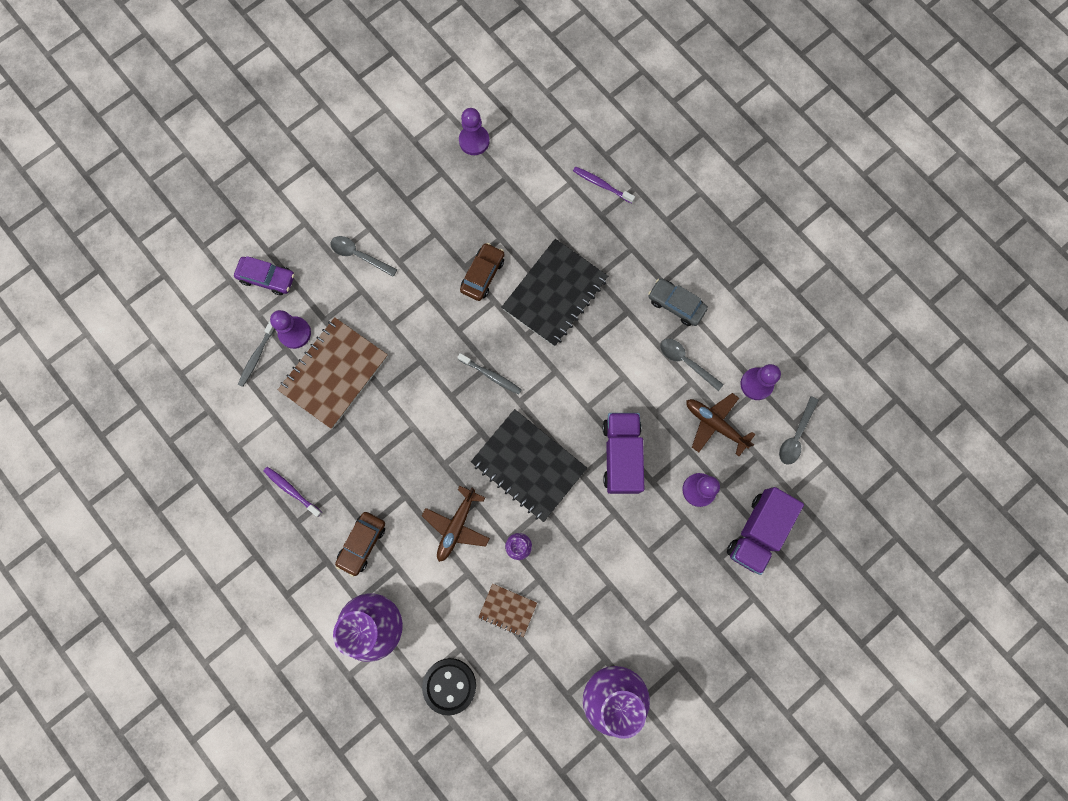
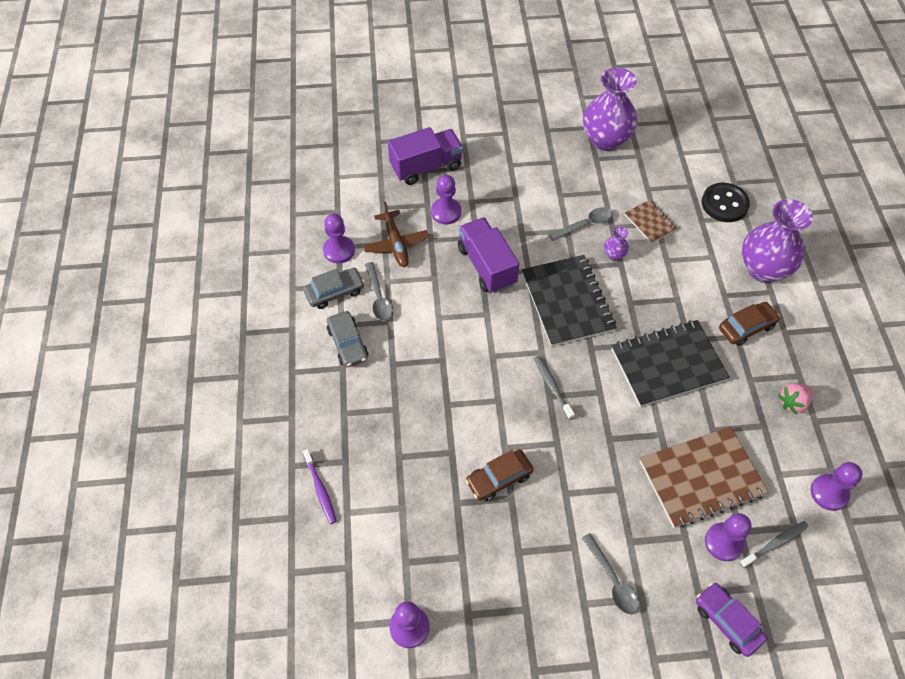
camera: 145 degrees left, 20 degrees down
purple toothbrush [263,467,322,517] -> pink strawberry [778,383,813,415]
brown plane [422,486,490,562] -> none
black notebook [501,239,608,346] -> black notebook moved to [612,320,730,407]
purple truck [603,413,644,494] -> purple truck turned 120 degrees clockwise [458,217,519,293]
grey spoon [779,396,819,465] -> grey spoon moved to [549,207,613,241]
none -> grey car [303,268,365,309]
none -> purple pawn [810,462,862,511]

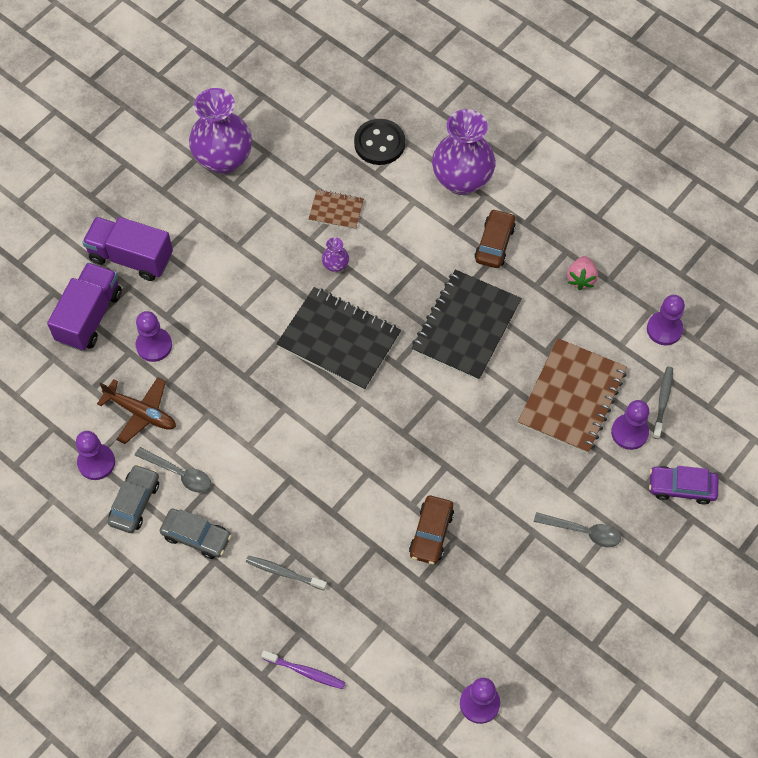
camera: 45 degrees left, 5 degrees up
purple truck [458,217,519,293] -> purple truck moved to [82,217,173,281]
grey toothbrush [533,356,575,420] -> grey toothbrush moved to [246,556,327,591]
grey spoon [549,207,613,241] -> none

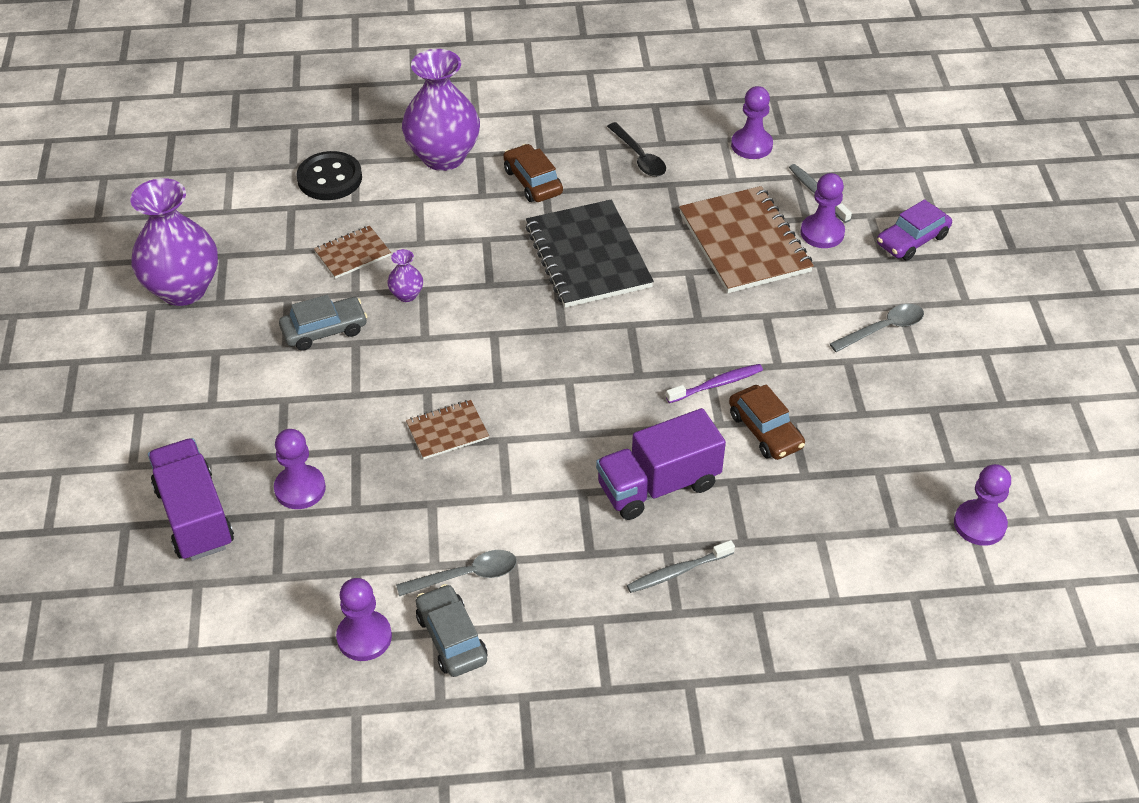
camera: 45 degrees left, 15 degrees down
purple truck [82,217,173,281] -> purple truck moved to [596,408,726,520]
brown plane [97,377,176,444] -> none
grey car [160,509,232,559] -> grey car moved to [279,295,367,351]
purple toothbrush [261,650,345,689] -> purple toothbrush moved to [666,364,763,403]
black notebook [276,287,401,391] -> none
pink strawberry [567,256,598,290] -> black spoon [607,122,666,177]
none -> brown notebook [406,400,489,460]

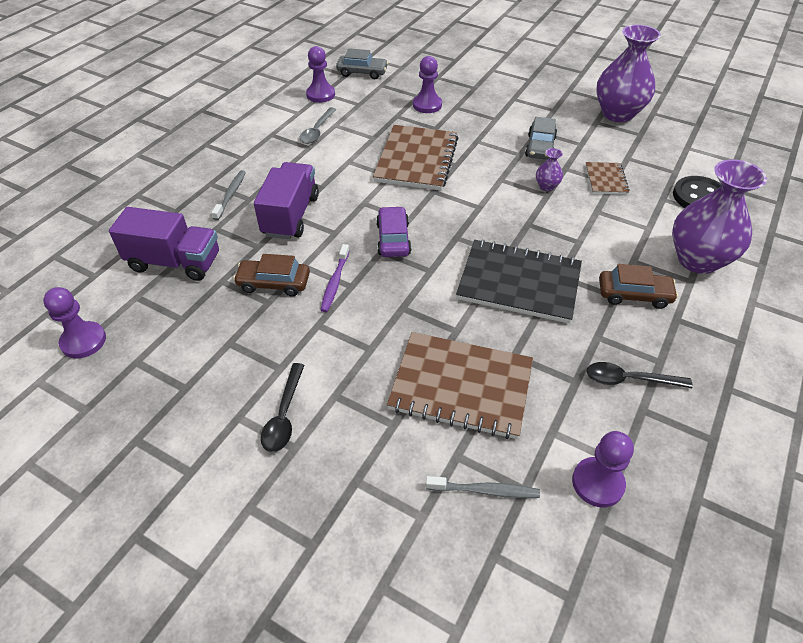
camera: 125 degrees right, 0 degrees up
purple truck [148,438,234,561] -> purple truck moved to [109,207,219,281]
brown notebook [406,400,489,460] -> brown notebook [373,125,459,190], size x1.98
grey car [416,584,487,677] -> grey car moved to [336,48,388,79]
purple pawn [800,173,845,248] -> none
grey spoon [830,304,924,352] -> black spoon [261,363,305,452]
purple car [877,199,952,261] -> purple car moved to [376,206,411,257]

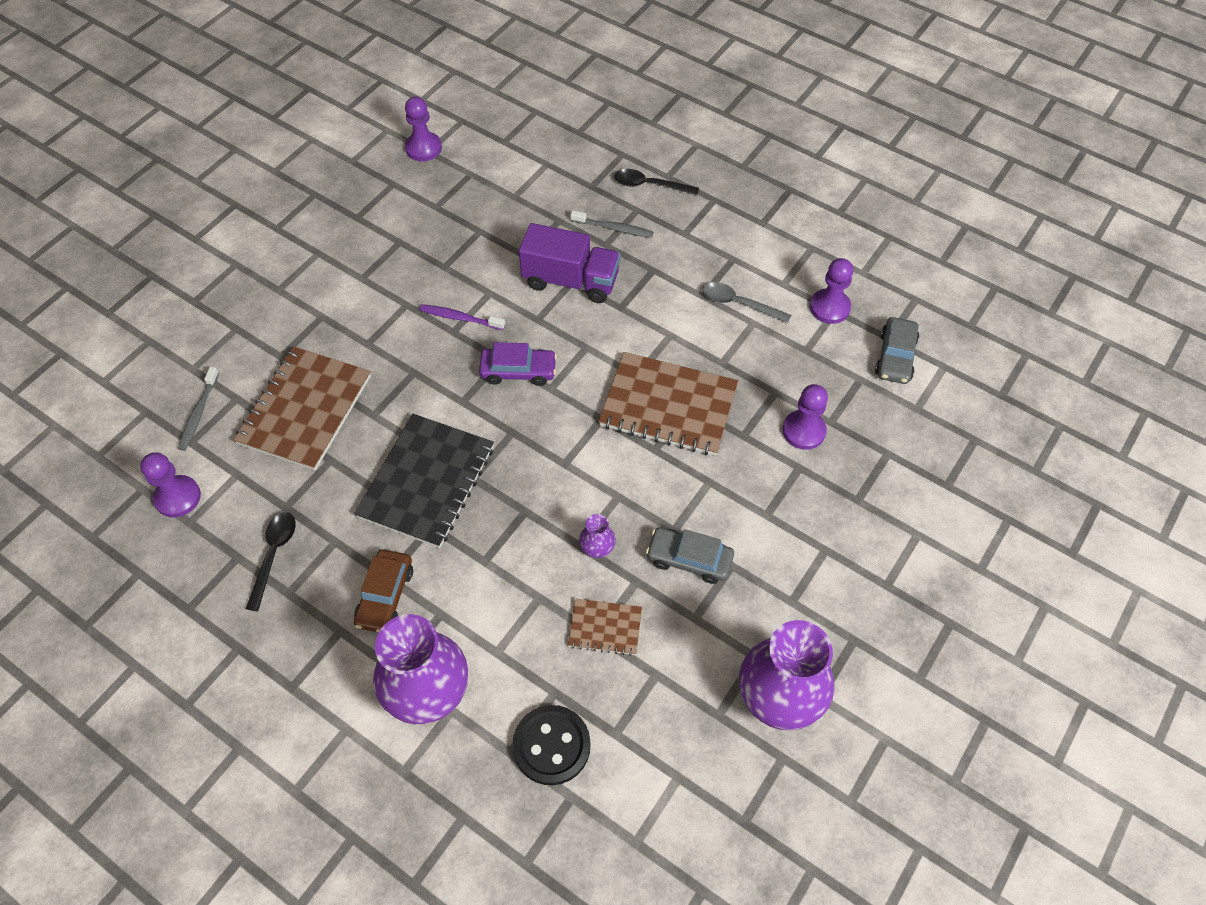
camera: 95 degrees right, 10 degrees up
purple truck [109,207,219,281] -> none
brown car [233,254,310,297] -> none
black spoon [261,363,305,452] -> black spoon moved to [614,169,699,195]

